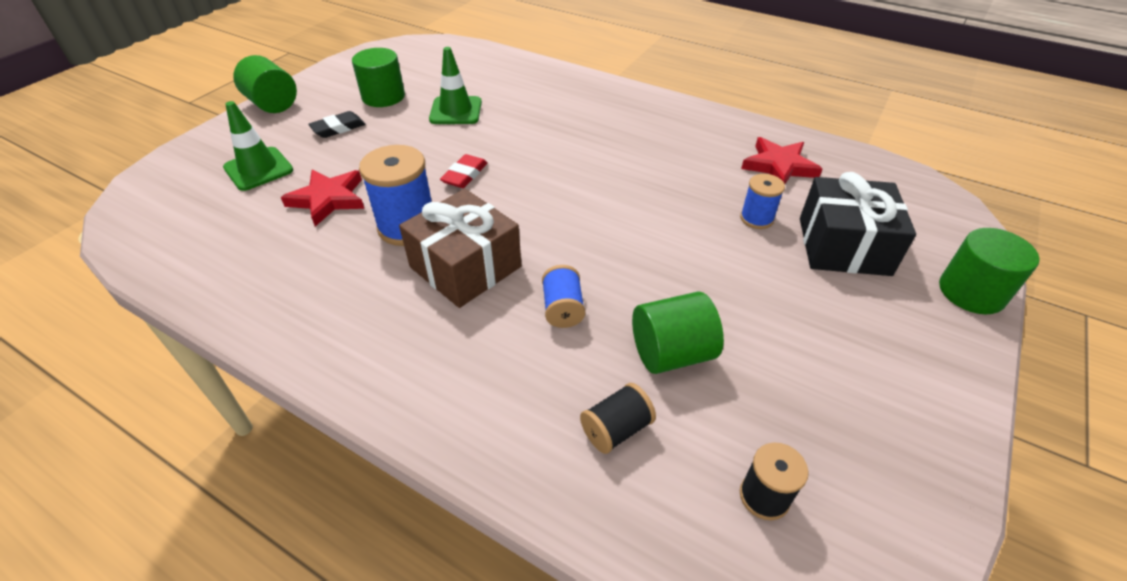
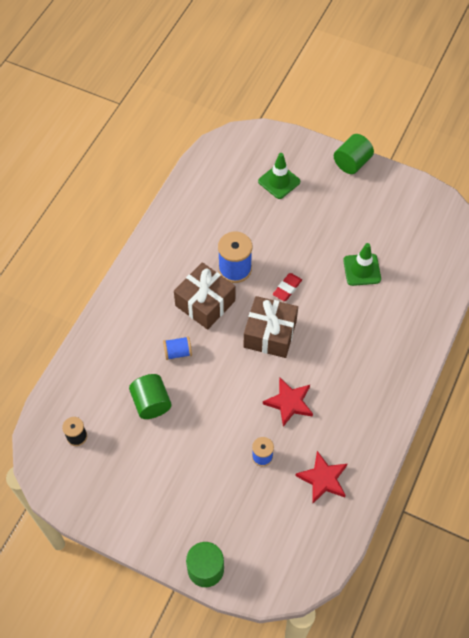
camera: 85 degrees right, 15 degrees up
red star [281,169,364,226] -> red star moved to [263,378,313,427]
black eraser [308,111,365,138] -> none
green cylinder [352,48,405,107] -> none
red eraser [440,154,487,188] -> red eraser turned 75 degrees counterclockwise [273,273,302,301]
black spool [580,383,656,454] -> none
black gift [800,172,916,276] -> none
none -> brown gift [244,296,298,358]

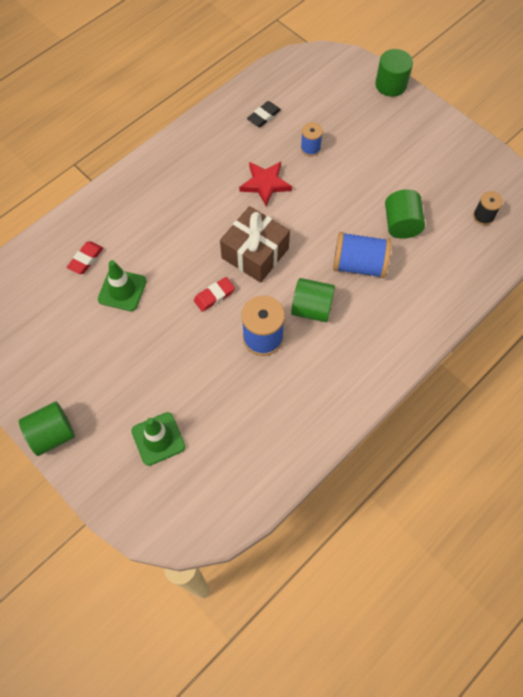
camera: 160 degrees left, 5 degrees up
blue spool [163,336,192,360] -> blue spool [333,232,392,278], size x1.76
brown gift [174,262,235,330] -> green cylinder [291,278,335,322]
red star [295,451,347,503] -> black eraser [247,101,281,127]
none -> red eraser [67,241,103,274]

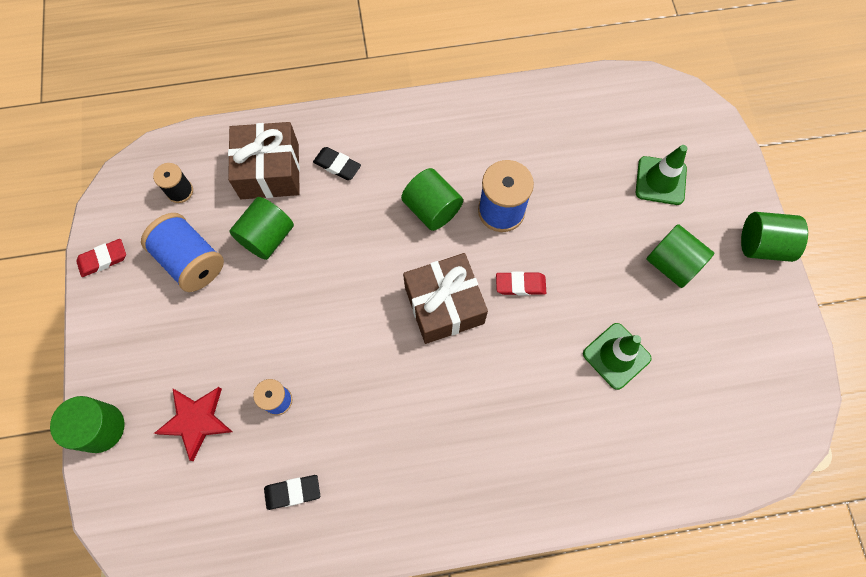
camera: 145 degrees left, 5 degrees up
red eraser [67,241,103,274] -> red eraser moved to [76,239,126,277]
red star [239,162,292,206] -> red star moved to [154,387,233,461]
blue spool [333,232,392,278] -> blue spool moved to [141,213,224,292]
none -> brown gift [228,122,300,199]
none -> black eraser [313,147,361,180]
none -> green cylinder [647,224,714,288]

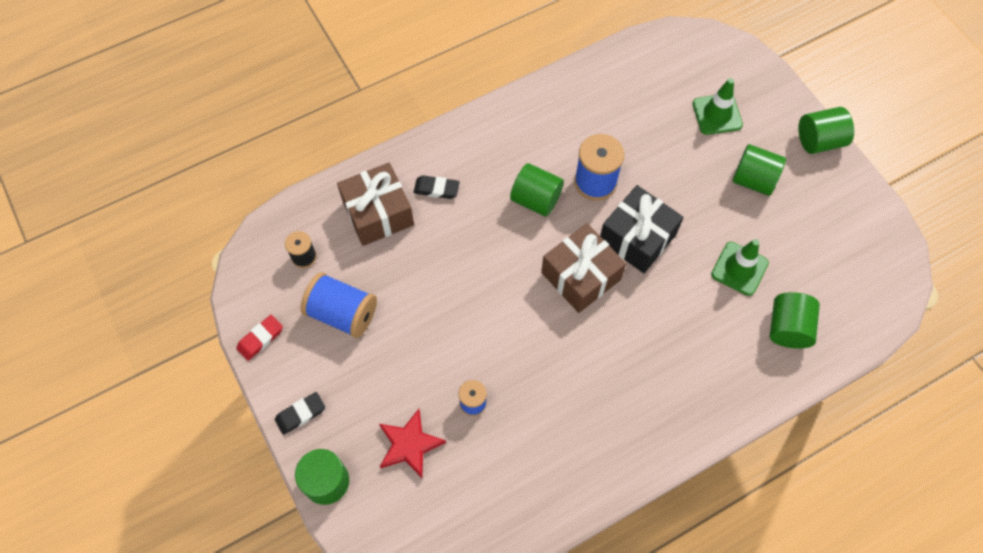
camera: 20 degrees left, 5 degrees down
green cylinder [229,197,294,260] -> green cylinder moved to [770,292,820,349]
black eraser [264,475,320,510] -> black eraser moved to [275,392,325,435]
red eraser [496,272,546,295] -> black gift [600,185,684,273]

